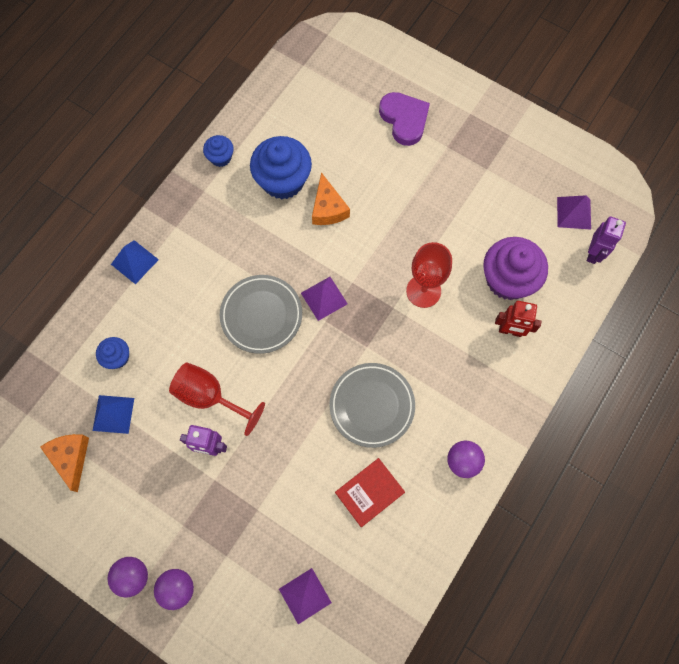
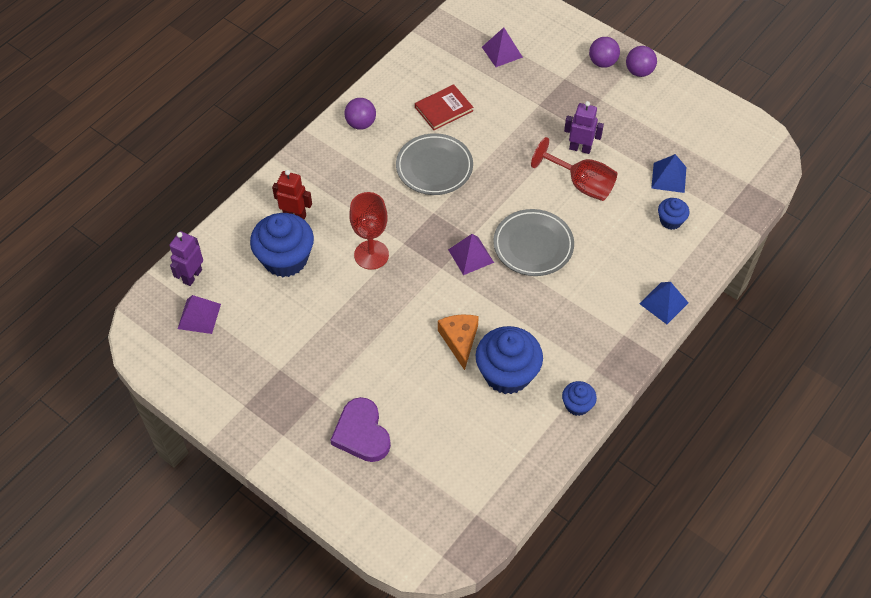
camera: 175 degrees left, 15 degrees down
orange cheese [40,434,89,492] -> none
purple cupcake [483,237,548,300] -> blue cupcake [250,213,314,277]

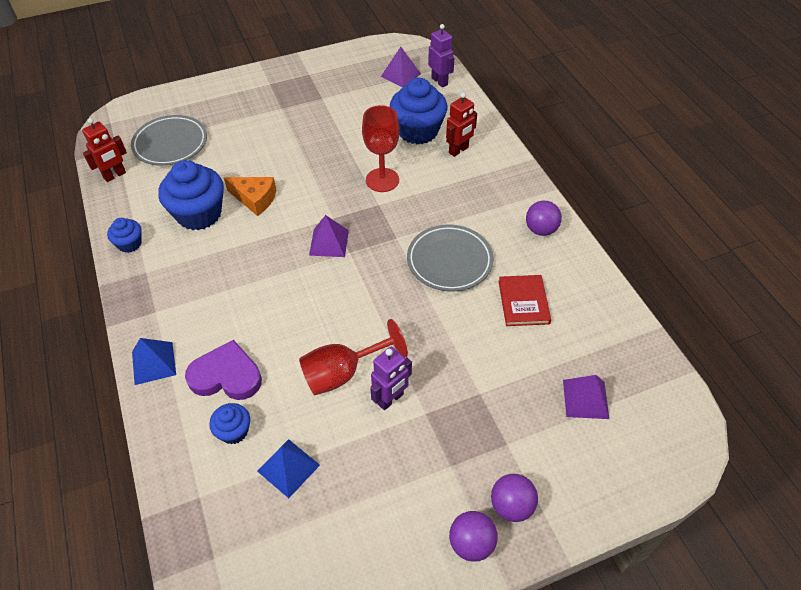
camera: 120 degrees right, 5 degrees down
purple heart [331,397,391,462] -> purple heart moved to [185,340,262,400]
grey plate [493,209,574,276] -> grey plate moved to [131,115,207,166]
none -> red robot [82,118,127,182]

